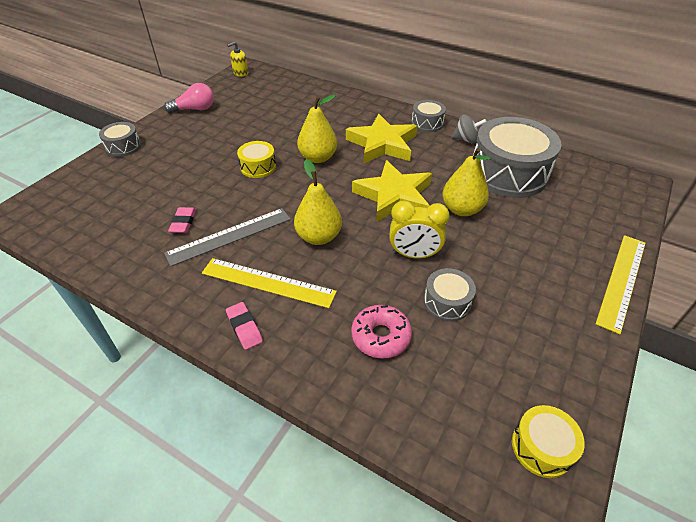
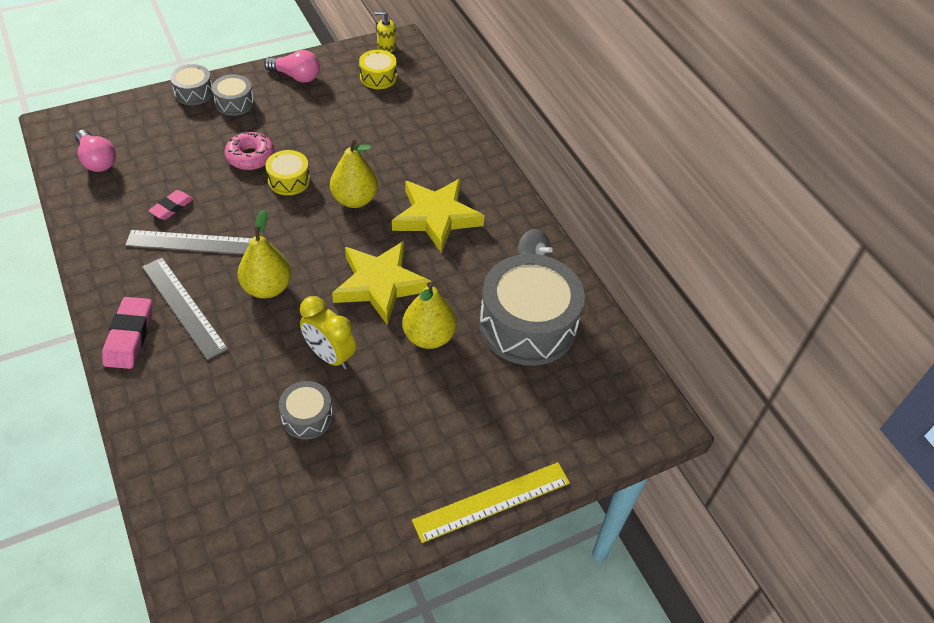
camera: 30 degrees right, 5 degrees up
yellow ruler [202,258,337,308] -> grey ruler [142,258,228,360]
pink eraser [226,302,263,350] -> pink eraser [102,297,152,369], size x1.57
pink donut [351,305,412,359] -> pink donut moved to [225,131,274,170]
grey drum [411,100,446,132] -> grey drum moved to [212,74,254,116]
yellow drum [512,405,585,478] -> yellow drum moved to [359,50,397,89]
none -> pink light bulb [75,130,116,172]

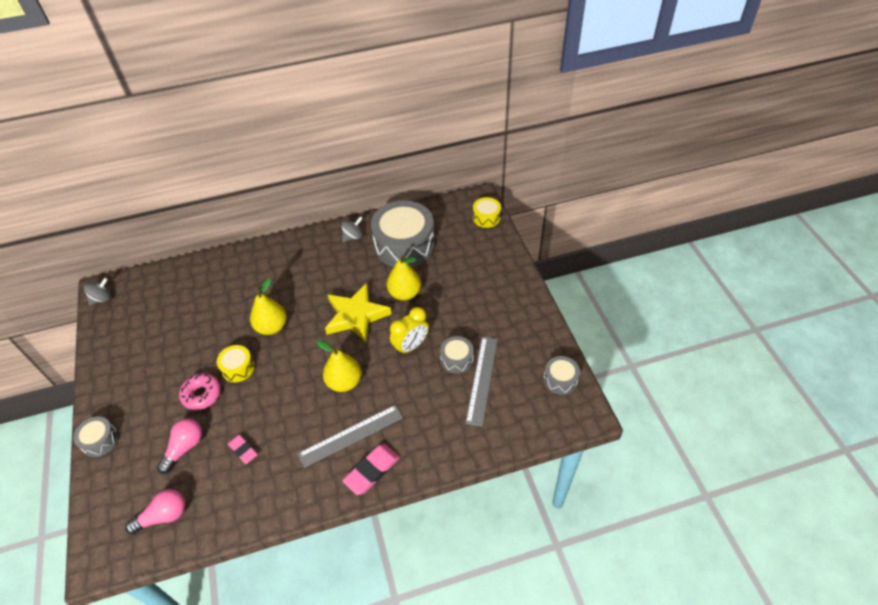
camera: 75 degrees left, 0 degrees up
pink eraser [102,297,152,369] -> pink eraser turned 60 degrees counterclockwise [342,444,400,495]
grey ruler [125,230,252,255] -> grey ruler moved to [466,336,498,426]
grey drum [212,74,254,116] -> grey drum moved to [544,356,580,395]
pink light bulb [264,50,320,83] -> pink light bulb moved to [157,419,202,474]
yellow drum [359,50,397,89] -> yellow drum moved to [473,197,501,228]
yellow soap dispenser [374,11,396,53] -> grey spinning top [84,278,112,305]
yellow star [392,178,485,253] -> none
yellow ruler [412,462,570,543] -> none

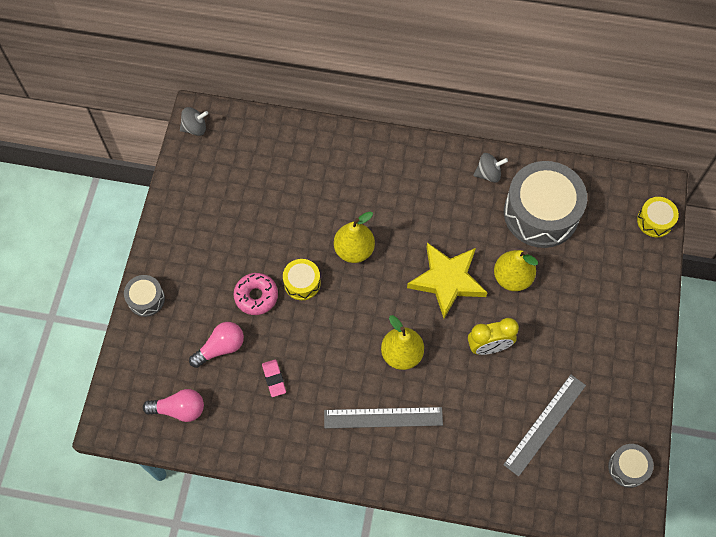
camera: 25 degrees right, 15 degrees up
pink eraser [342,444,400,495] -> none
grey drum [440,336,473,374] -> none

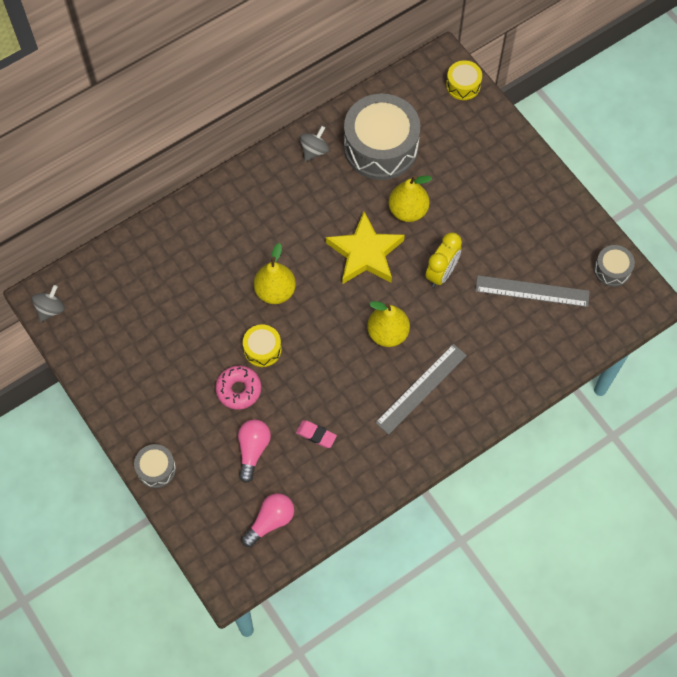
camera: 45 degrees left, 0 degrees up
grey ruler [503,374,586,477] -> grey ruler turned 75 degrees counterclockwise [475,275,590,307]

